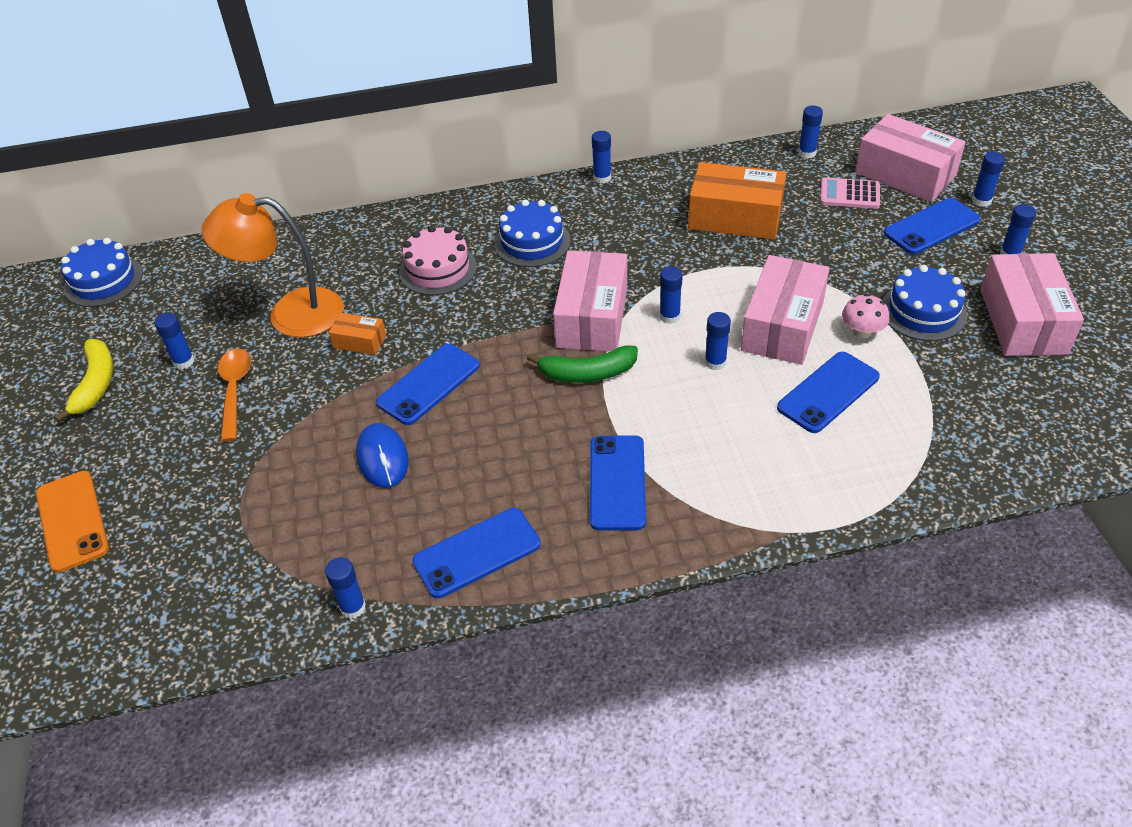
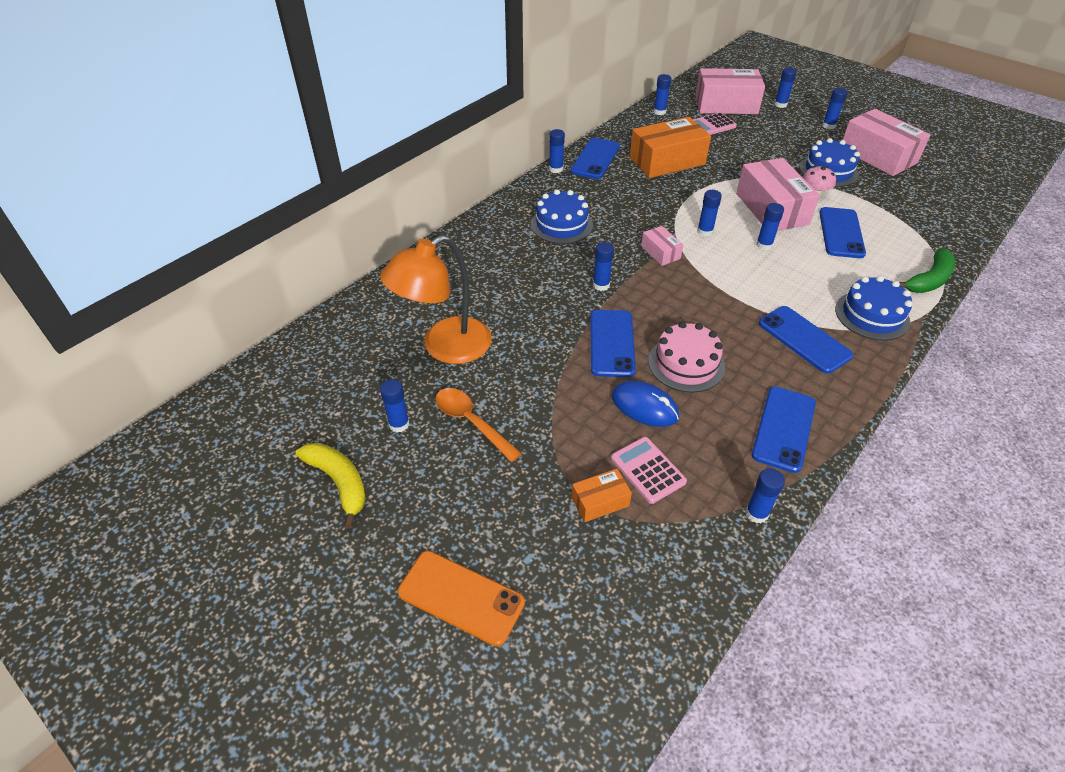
camera: 40 degrees left, 0 degrees up
blue cake [61,238,143,307] -> blue cake moved to [835,276,913,341]
orange box [329,313,386,355] -> orange box moved to [571,469,632,522]
pink cake [399,226,477,296] -> pink cake moved to [648,322,725,393]
green banana [527,346,638,383] -> green banana moved to [899,248,955,293]
pink box [553,250,627,352] -> pink box [641,226,683,266], size x0.48
blue phone [884,198,981,254] -> blue phone moved to [571,138,620,179]
none -> blue glue stick [593,242,614,291]
none -> pink calculator [611,437,687,504]

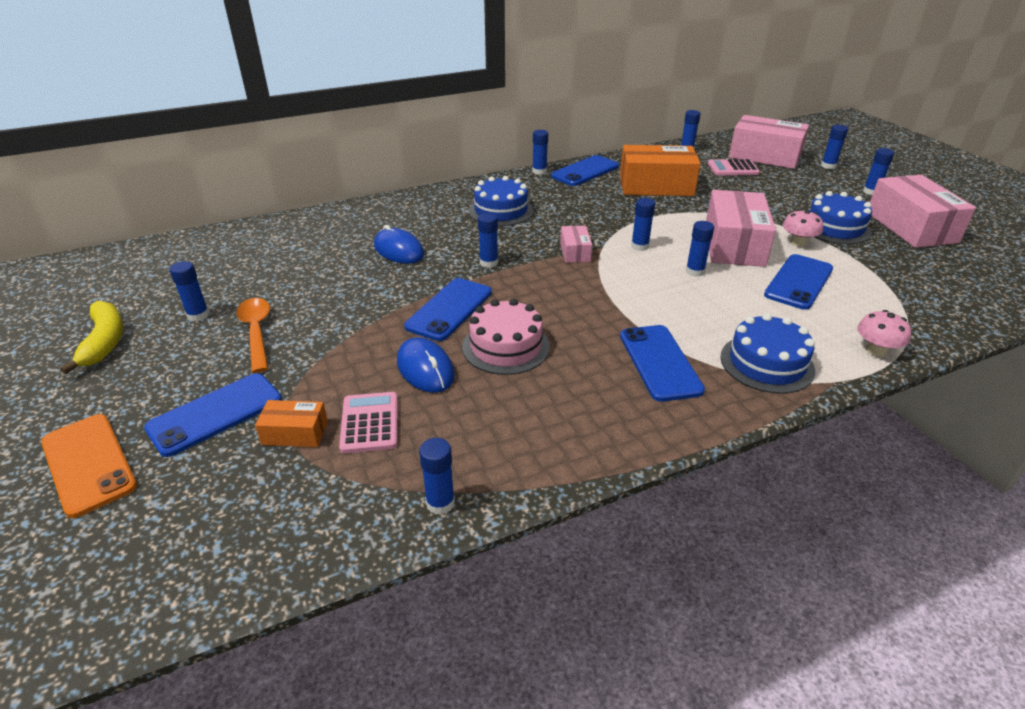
camera: 25 degrees right, 10 degrees down
orange lamp [380,235,492,364] -> none
blue phone [752,387,816,473] -> blue phone moved to [144,373,282,457]
green banana [899,248,955,293] -> pink mushroom [857,310,911,357]
none -> blue mouse [374,225,424,264]

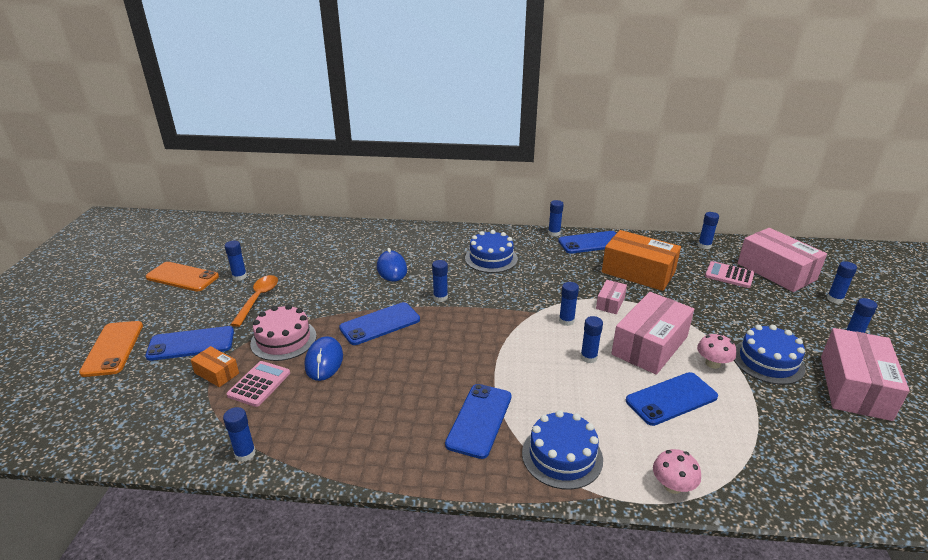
camera: 30 degrees right, 5 degrees down
yellow banana [60,301,123,374] -> orange phone [146,262,219,292]
pink cake [462,299,550,375] -> pink cake moved to [250,304,317,361]
pink box [560,226,592,263] -> pink box moved to [596,280,627,314]

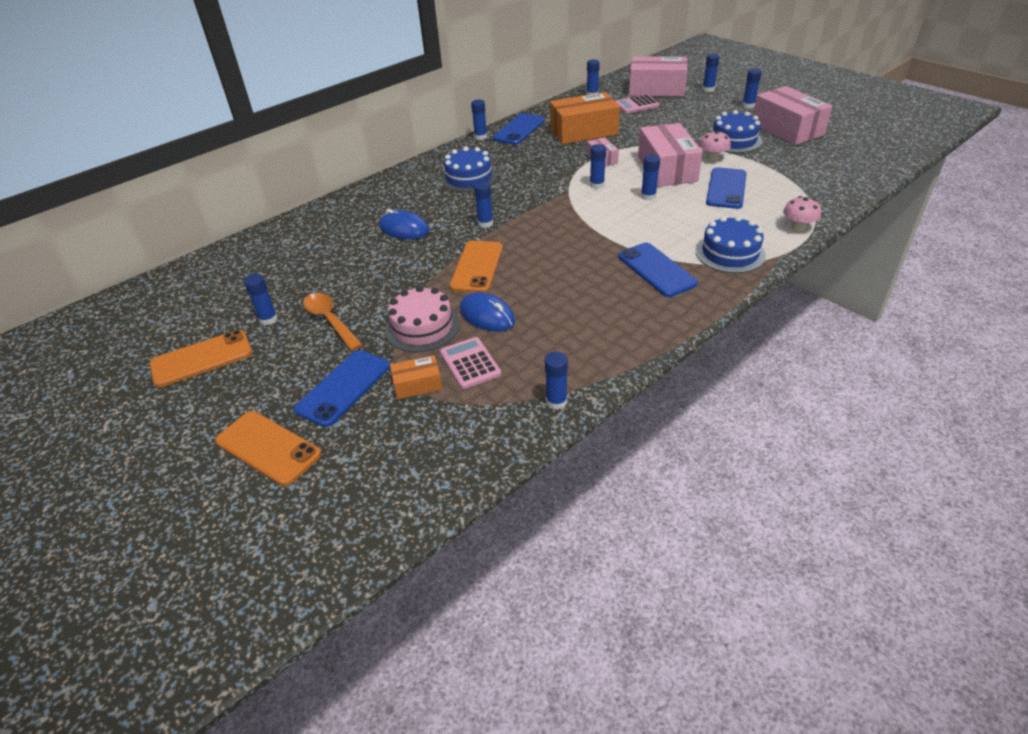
camera: 45 degrees left, 10 degrees up
blue phone [339,302,420,345] -> orange phone [450,241,503,293]

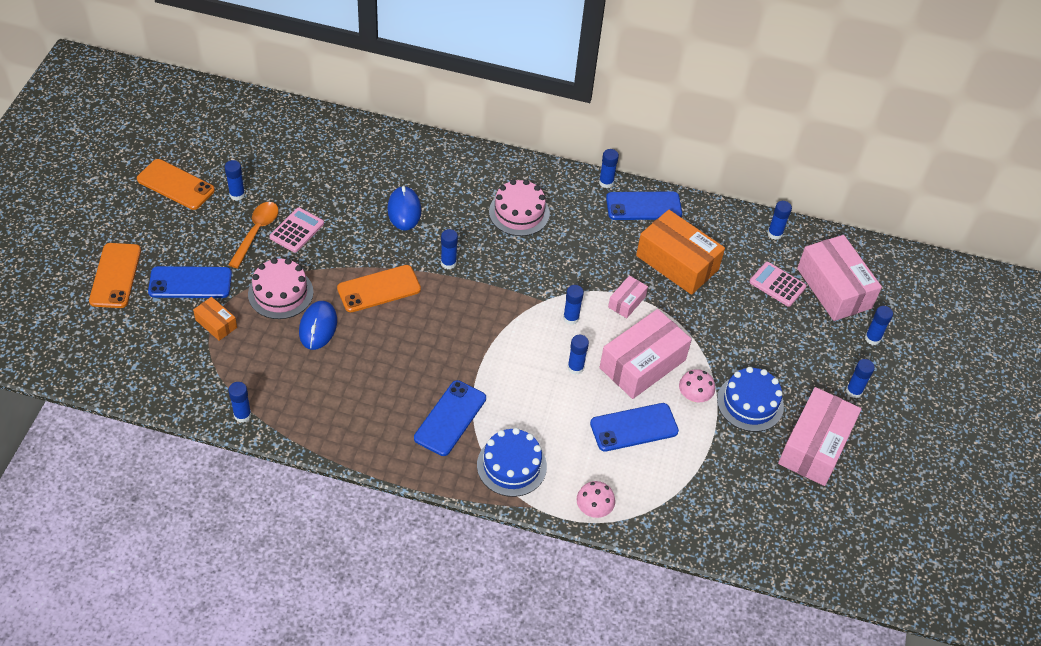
camera: 50 degrees right, 10 degrees up
pink calculator [440,337,501,389] -> pink calculator moved to [270,207,324,253]
blue cake [441,147,497,192] -> pink cake [489,179,550,236]

